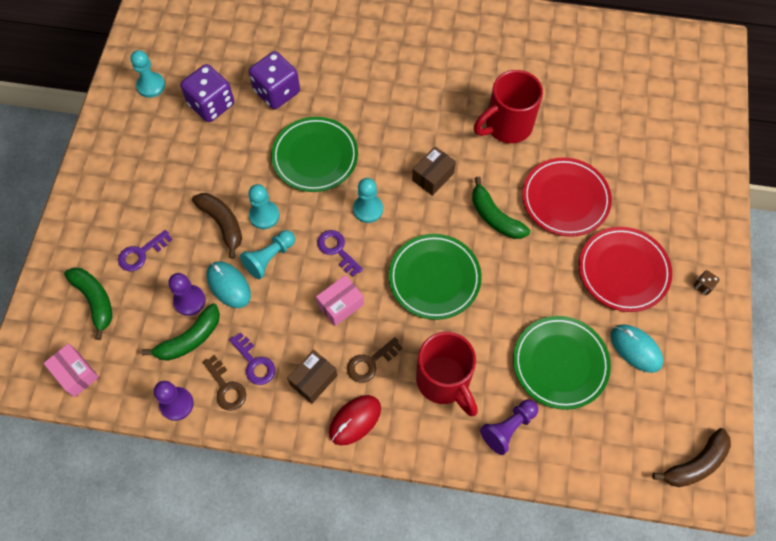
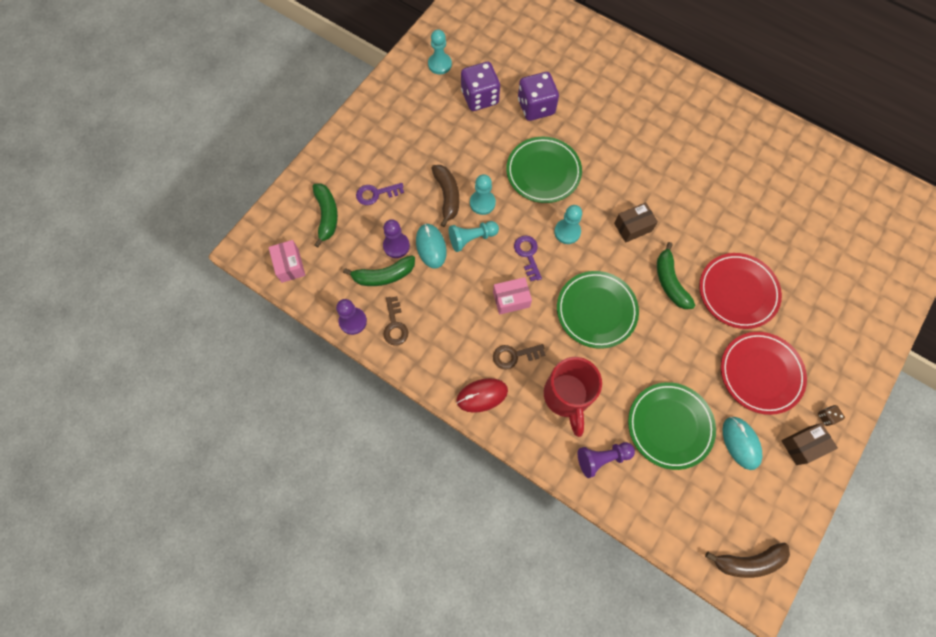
camera: 25 degrees right, 5 degrees up
purple key [229,332,275,385] -> none
brown box [287,350,337,404] -> brown box moved to [782,423,838,465]
red mug [474,70,543,143] -> none

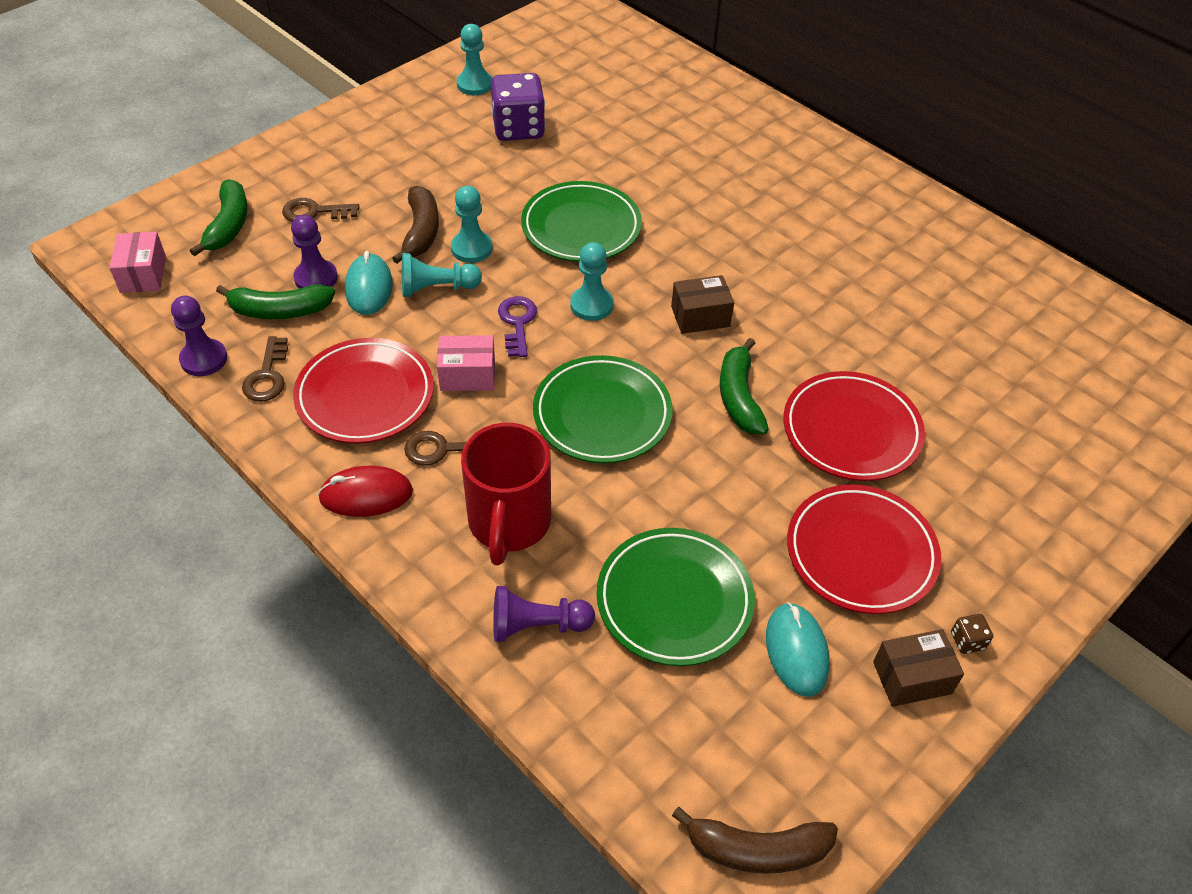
camera: 10 degrees right, 20 degrees down
purple key [356,183,404,205] -> brown key [282,198,359,222]
purple dice [518,72,559,121] -> none
none -> red plate [293,338,434,443]

